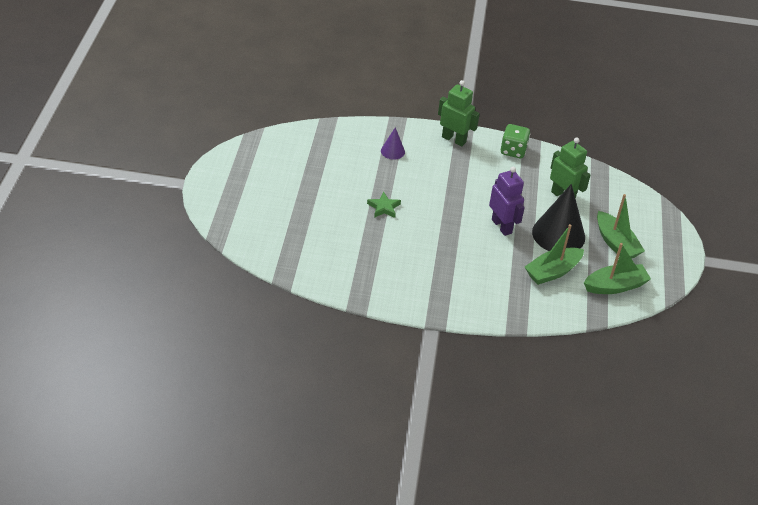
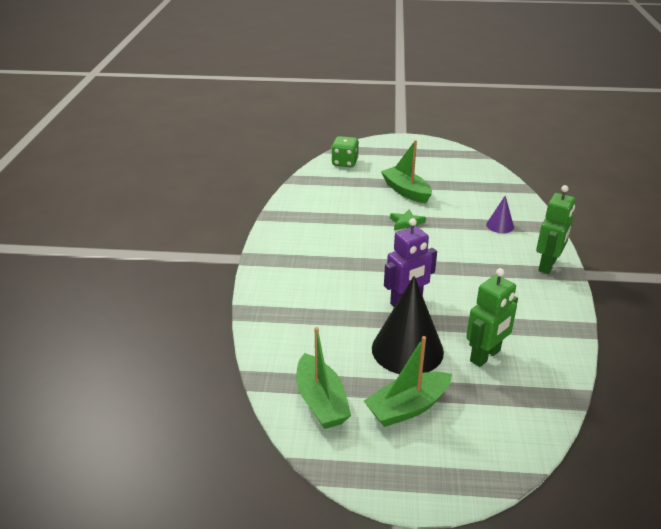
camera: 90 degrees right, 10 degrees down
green dice [501,124,530,158] -> green dice moved to [331,136,359,167]
green boat [525,224,584,285] -> green boat moved to [381,140,432,203]

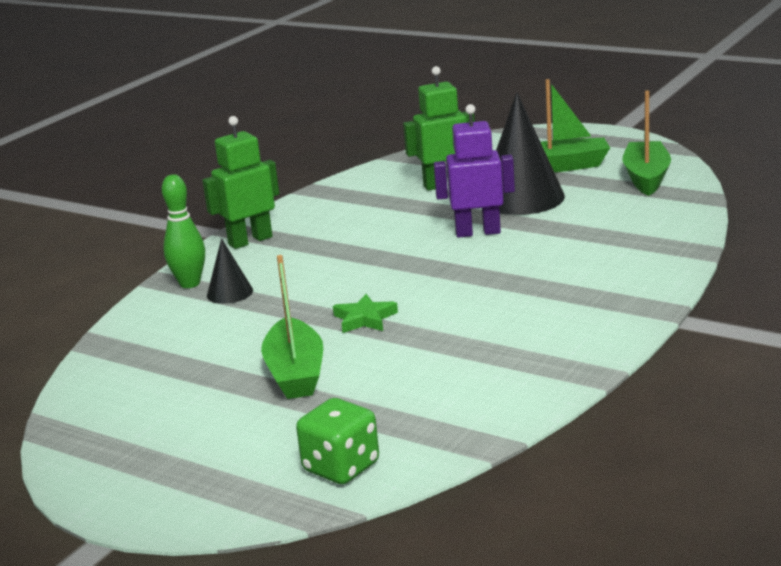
camera: 150 degrees left, 10 degrees down
purple cone [486,196,514,233] -> black cone [207,238,253,304]
none -> green bowling pin [162,174,205,288]

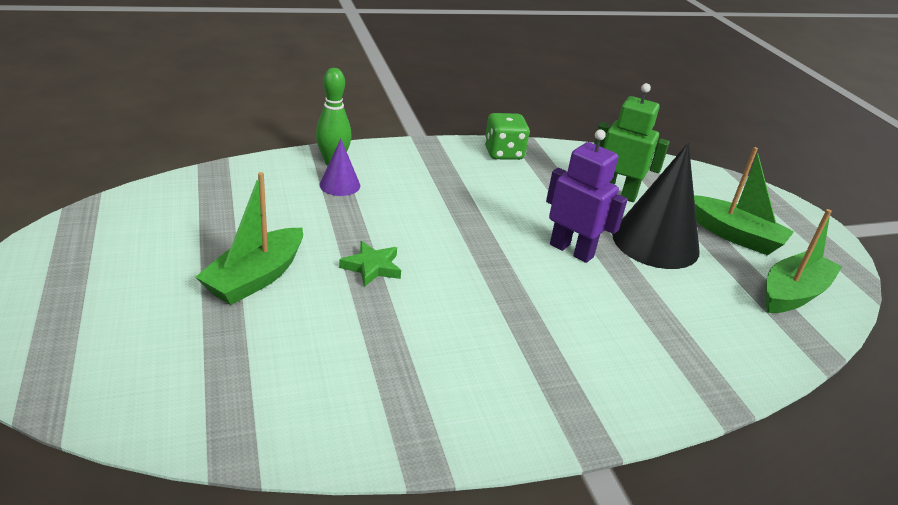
camera: 35 degrees right, 10 degrees up
green robot [202,116,279,249] -> none
black cone [207,238,253,304] -> purple cone [320,139,360,196]
green dice [296,398,379,484] -> green dice moved to [484,113,530,160]

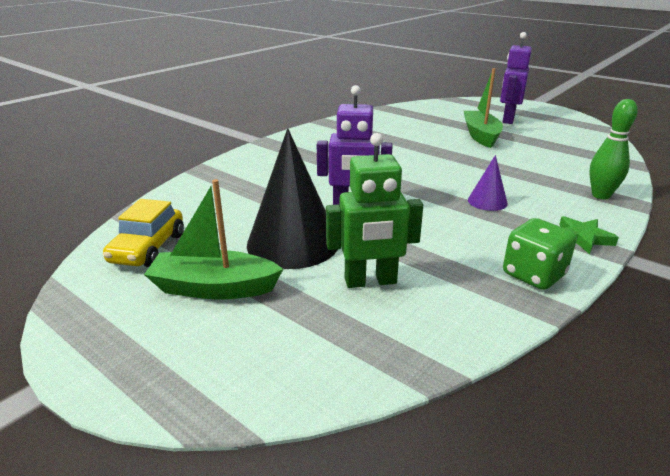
camera: 150 degrees right, 5 degrees down
purple cone [320,139,360,196] -> purple cone moved to [468,155,508,211]
green star [339,241,401,287] -> green star moved to [559,216,619,254]
green boat [766,209,842,313] -> yellow car [103,199,184,267]
none -> purple robot [500,32,532,124]

